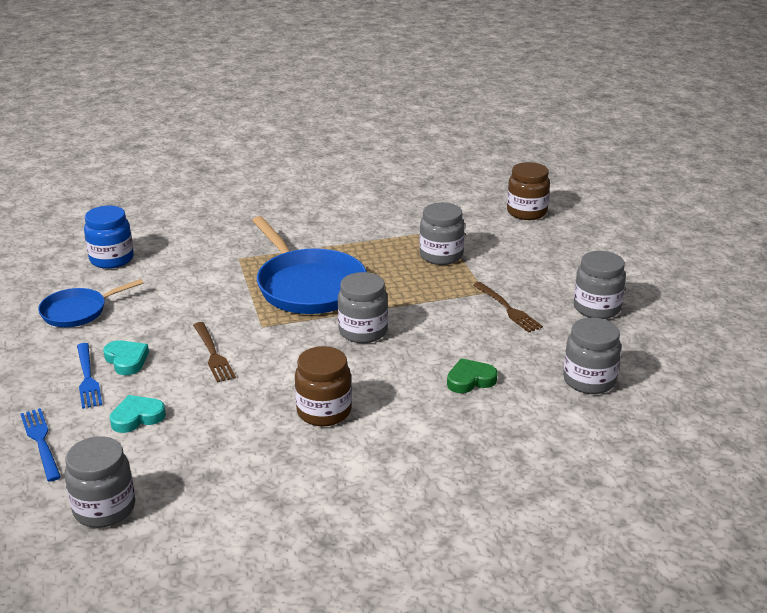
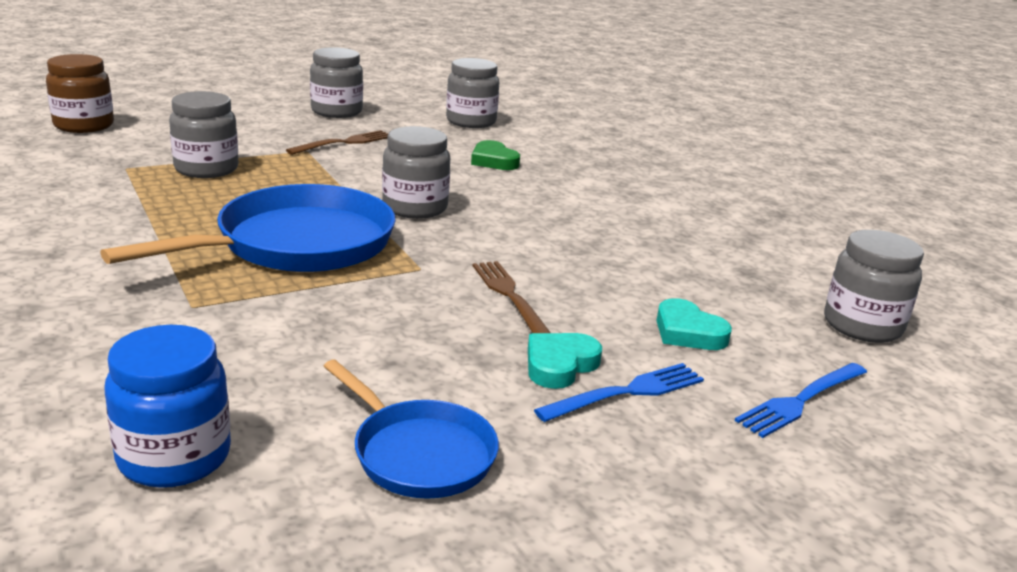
camera: 105 degrees left, 5 degrees down
brown fork [193,322,236,383] -> brown fork turned 75 degrees counterclockwise [473,261,550,333]
brown jar [295,346,352,426] -> none

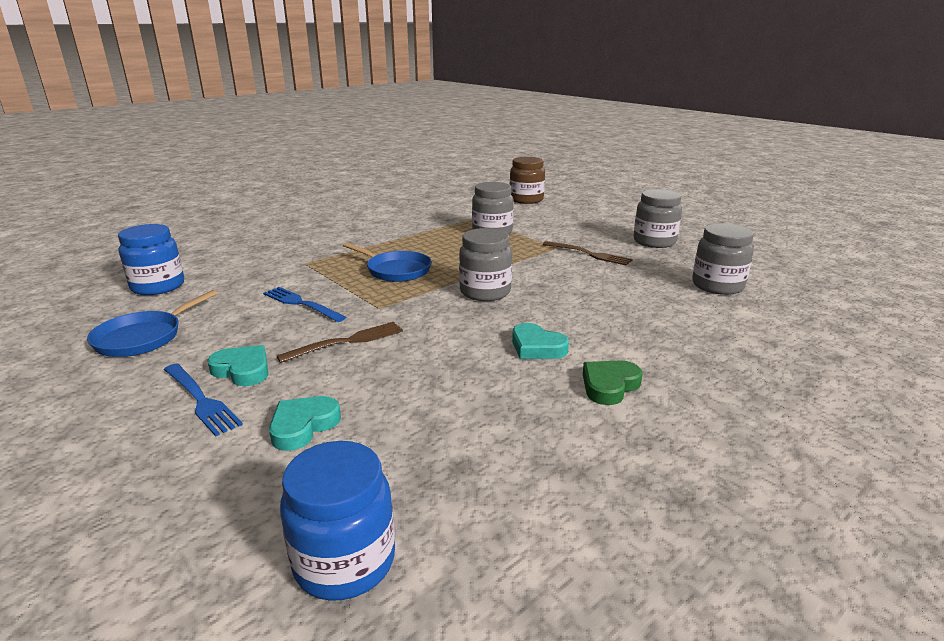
camera: 80 degrees right, 0 degrees up
blue pan [100,184,396,272] -> blue pan [343,242,431,282], size x0.56
green heart [471,140,520,170] -> green heart moved to [583,360,643,405]
blue fork [735,363,867,438] -> blue fork moved to [263,287,346,322]
grey jar [824,230,924,343] -> blue jar [280,441,395,601]
none -> turquoise heart [512,323,569,359]

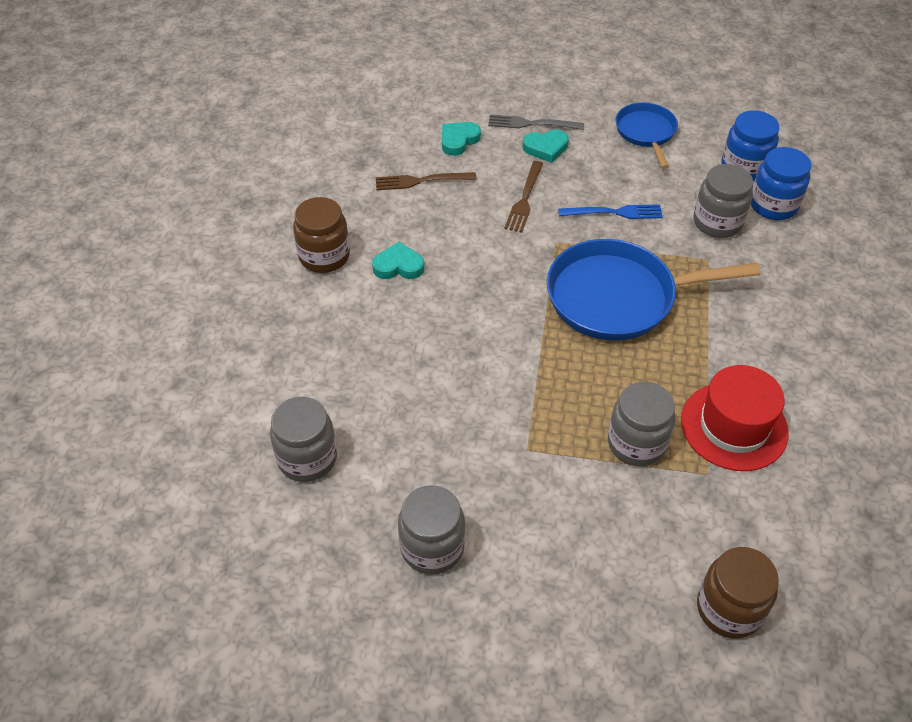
camera: 140 degrees right, 25 degrees up
blue fork [164,364,243,436] -> grey fork [488,114,584,130]
turquoise heart [269,396,341,451] -> turquoise heart turned 135 degrees counterclockwise [442,122,481,156]
blue jar [280,441,395,601] -> blue jar moved to [751,147,811,220]
blue pan [343,242,431,282] -> blue pan [547,239,761,341], size x1.77
grey jar [459,228,512,301] -> grey jar moved to [694,164,753,238]
brown fork [543,241,633,265] -> brown fork moved to [376,172,476,190]
green heart [583,360,643,405] -> brown jar [293,197,350,273]
none -> red hat [681,365,789,471]

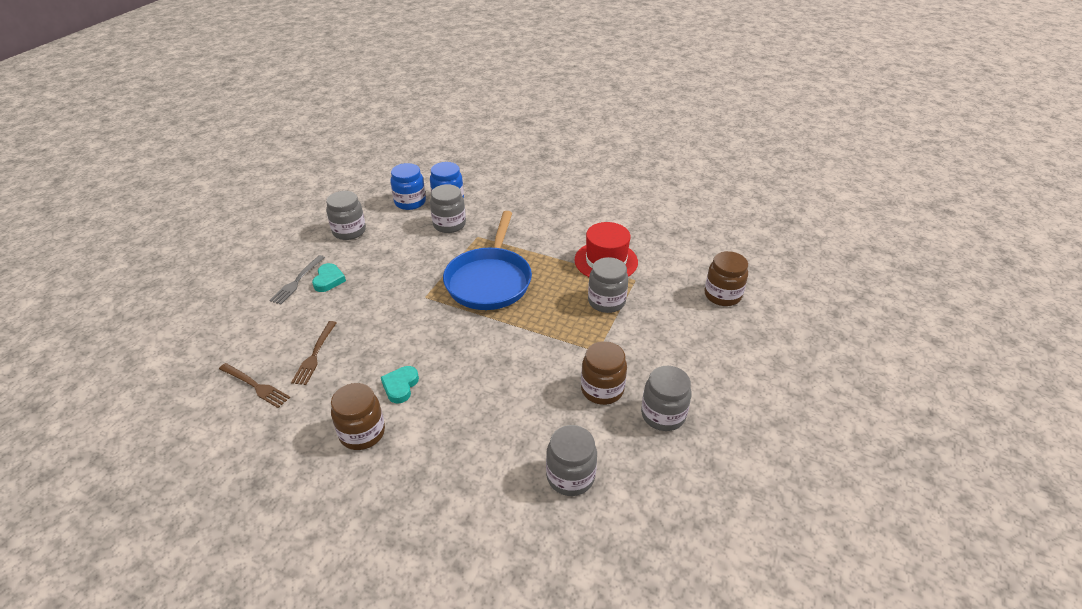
camera: 75 degrees left, 10 degrees down
turquoise heart [442,122,481,156] -> none
brown fork [504,161,543,233] -> brown fork moved to [219,363,290,408]
blue fork [558,204,663,219] -> none
blue pan [616,102,678,169] -> grey jar [326,191,366,240]
none -> brown jar [581,341,627,405]

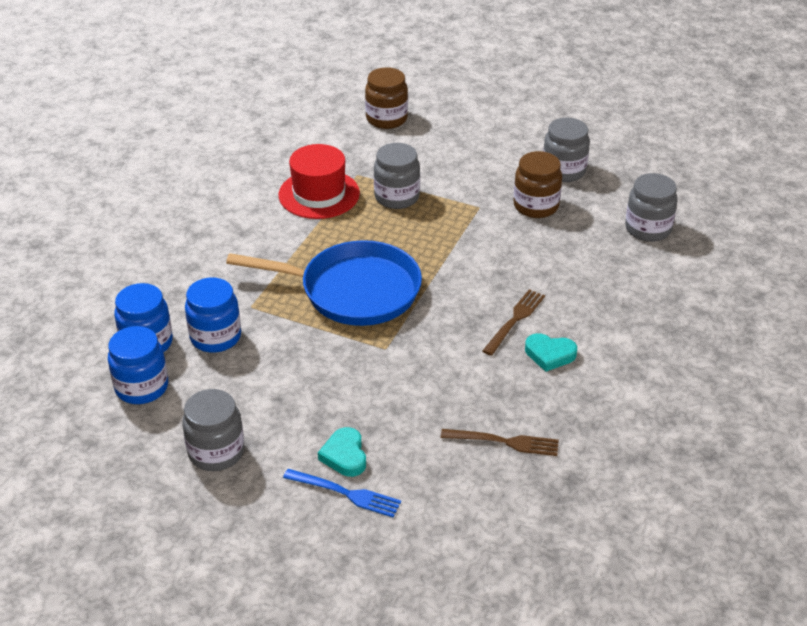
camera: 90 degrees left, 0 degrees up
brown fork [219,363,290,408] -> brown fork moved to [483,289,545,356]
grey fork [269,255,325,304] -> blue fork [283,469,401,517]
turquoise heart [312,263,346,292] -> turquoise heart turned 105 degrees counterclockwise [318,427,366,477]
brown jar [331,383,385,450] -> none
grey jar [430,184,466,233] -> blue jar [185,278,241,353]

